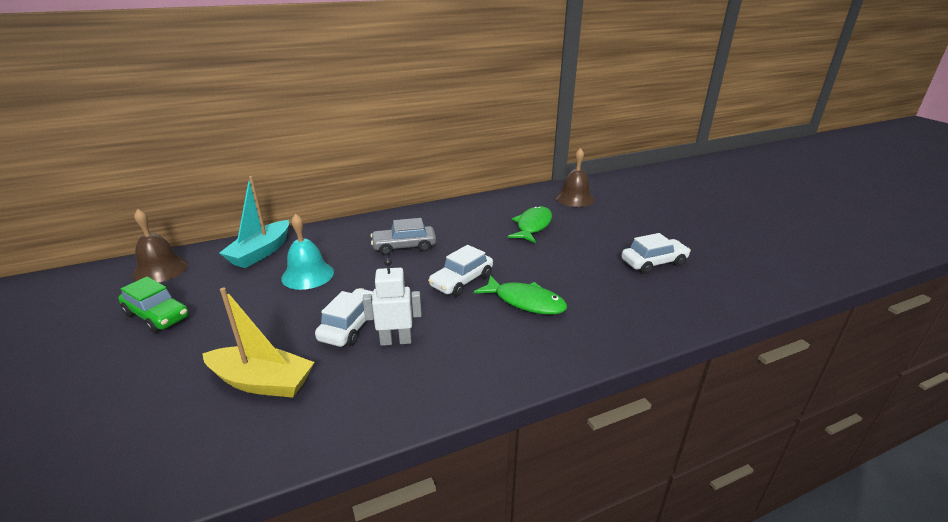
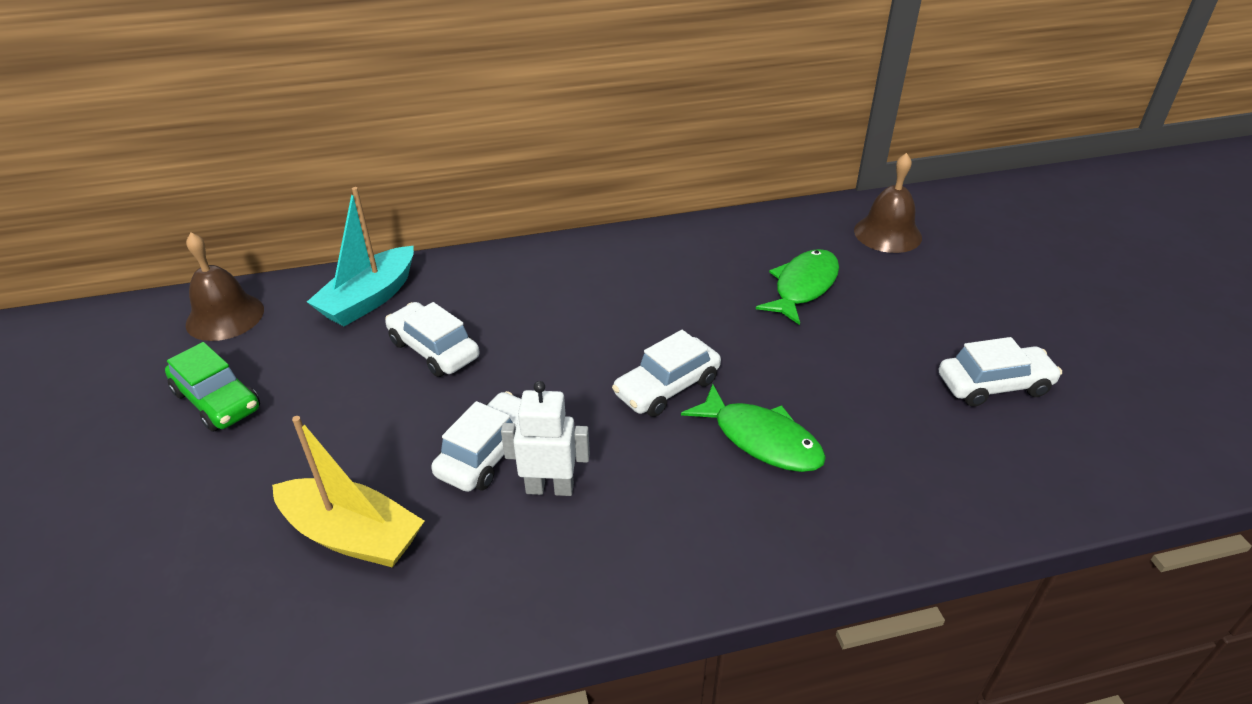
camera: 10 degrees right, 10 degrees up
turquoise bell [281,213,334,290] -> white car [385,302,480,377]
grey car [371,218,436,256] -> none

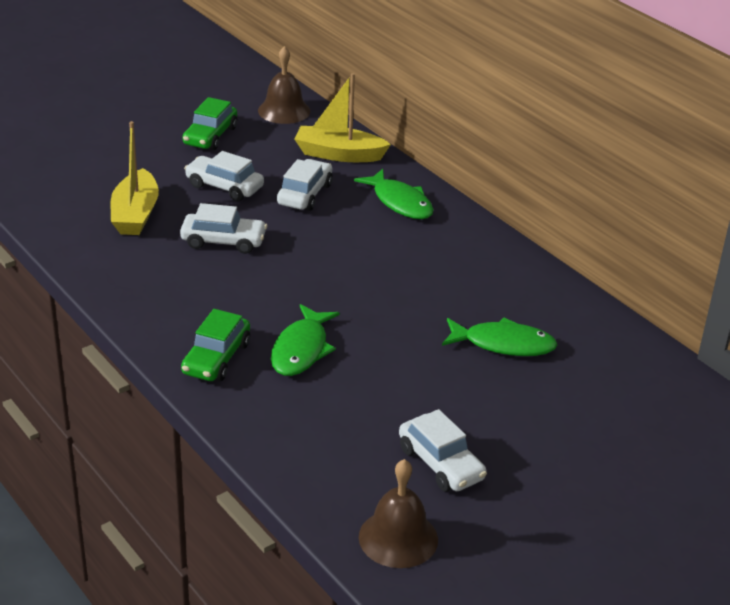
camera: 65 degrees right, 5 degrees down
turquoise boat [307,187,414,326] -> yellow boat [294,73,391,162]
white robot [501,381,590,496] -> none
white car [612,330,721,417] -> white car moved to [184,151,264,201]
brown bell [854,153,922,253] -> brown bell moved to [359,459,438,568]
none -> green car [181,309,250,381]
none -> green fish [354,169,433,219]

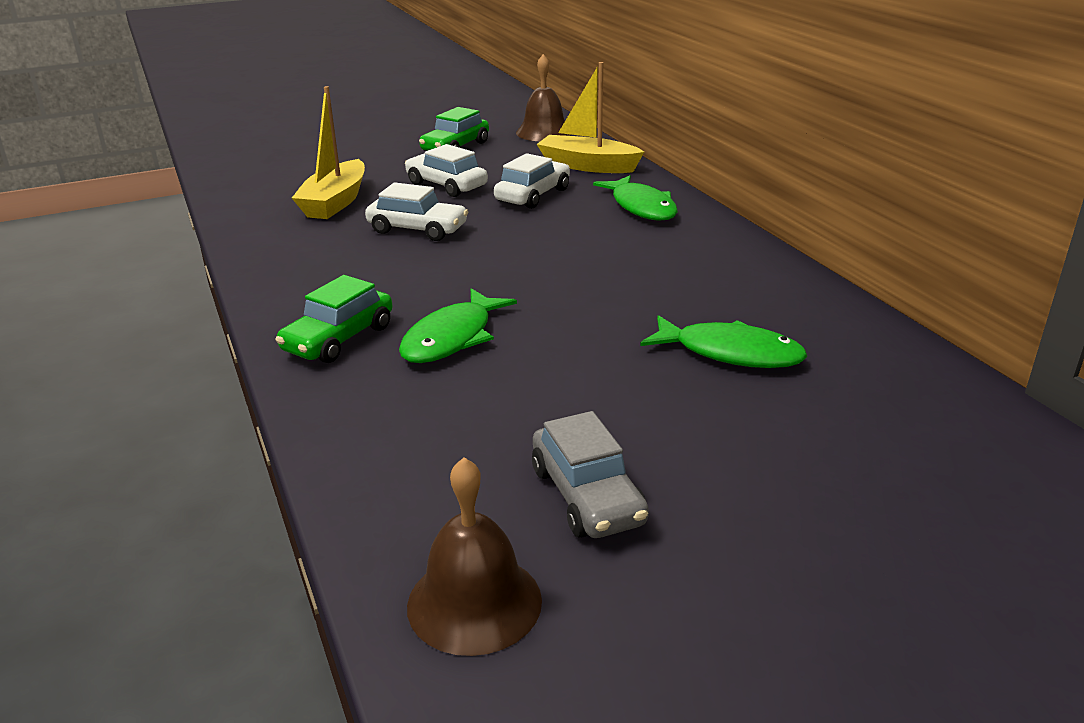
camera: 15 degrees right, 5 degrees down
white car [399,409,487,492] -> grey car [532,411,649,538]

